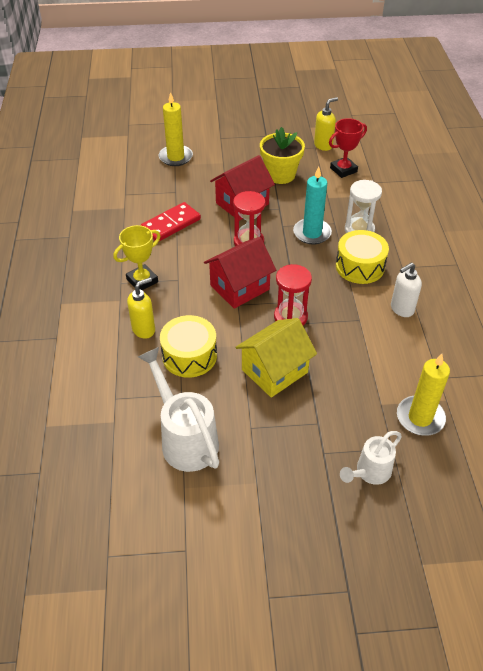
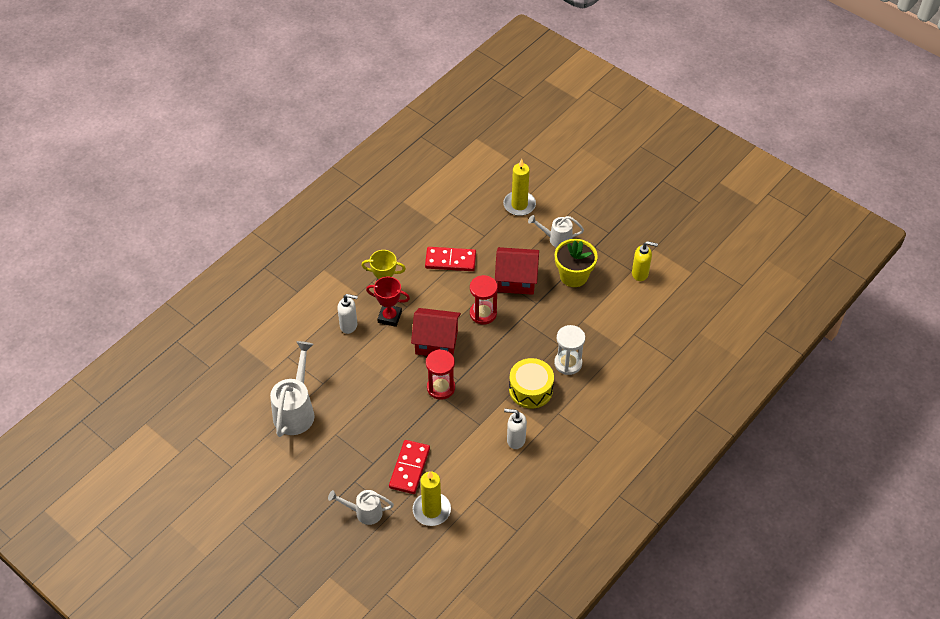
camera: 45 degrees right, 5 degrees up
yellow soap dispenser [127,277,155,339] -> white soap dispenser [337,294,358,334]
yellow drum [160,315,217,378] -> none
yellow house [235,318,317,398] -> none
turquoise candle [293,167,332,244] -> none
red trophy [329,118,367,178] -> red trophy moved to [366,276,410,327]
none -> red domino [389,440,430,494]
none -> white watering can [528,215,584,248]

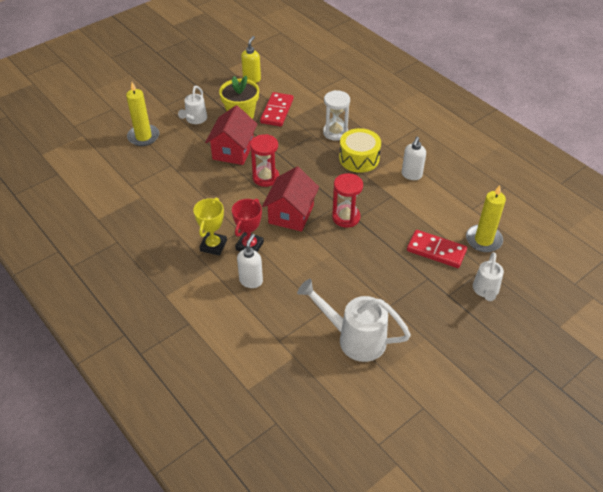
camera: 80 degrees left, 5 degrees down
red domino [425,247,476,271] -> red domino moved to [260,92,294,127]

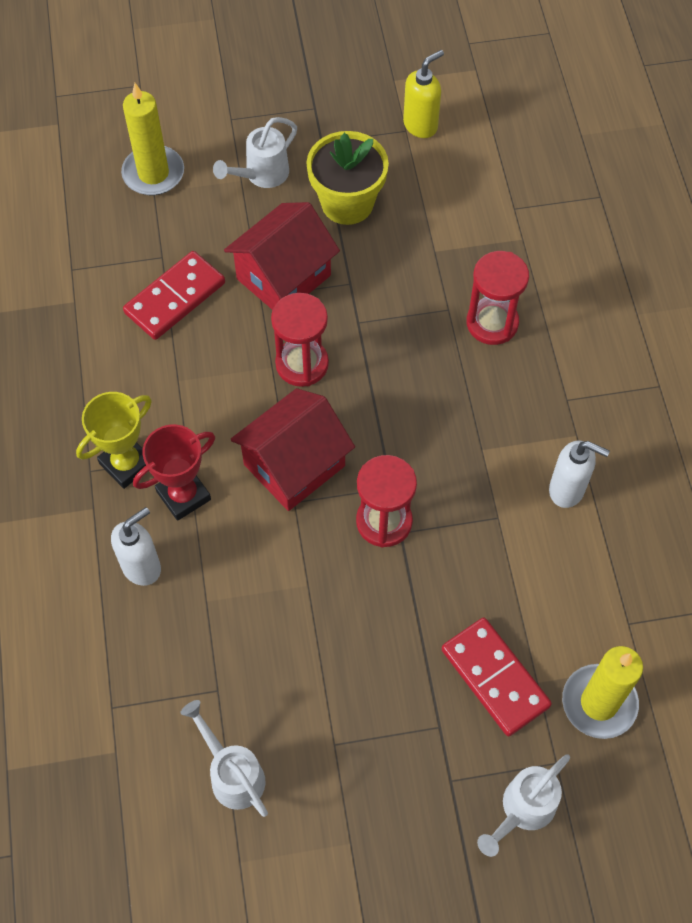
camera: 30 degrees right, 15 degrees up
red domino [260,92,294,127] -> red domino moved to [123,251,225,340]
white watering can [297,279,411,362] -> white watering can [181,700,268,817], size x0.60
white hourglass [323,90,350,141] -> red hourglass [466,251,529,345]
yellow drum [339,128,381,173] -> none
white soap dispenser [402,136,426,180] -> white soap dispenser turned 120 degrees counterclockwise [549,441,610,508]

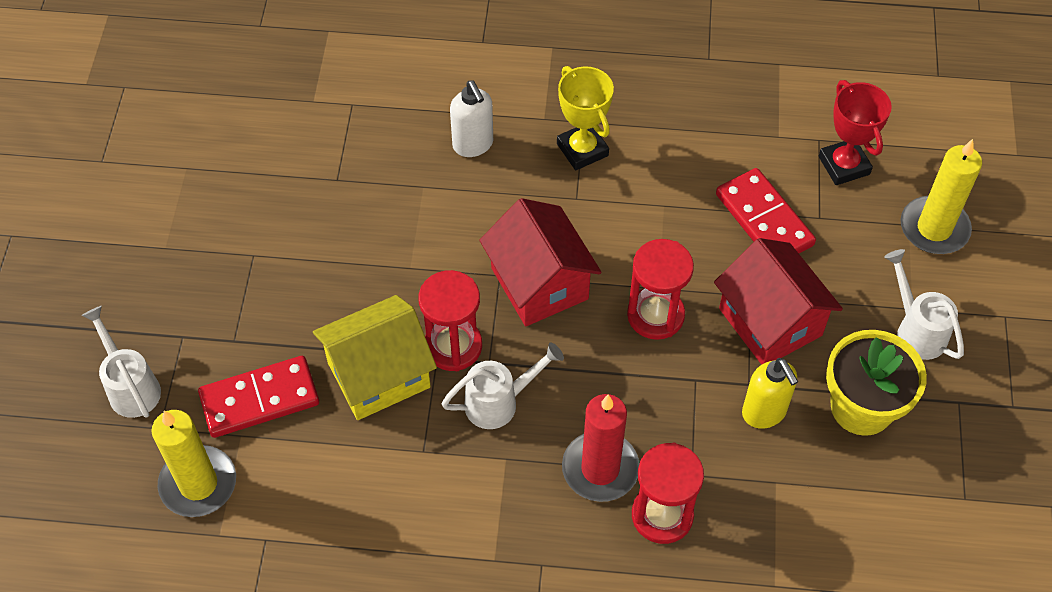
camera: 105 degrees right, 5 degrees down
red trophy [133,424,215,521] -> red trophy moved to [819,80,892,185]
white watering can [181,700,268,817] -> white watering can moved to [442,342,564,429]
yellow soap dispenser [403,50,444,138] -> yellow soap dispenser moved to [742,358,799,429]
white soap dispenser [549,441,610,508] -> none
none -> yellow house [313,295,437,420]
none -> red candle [562,394,639,502]

